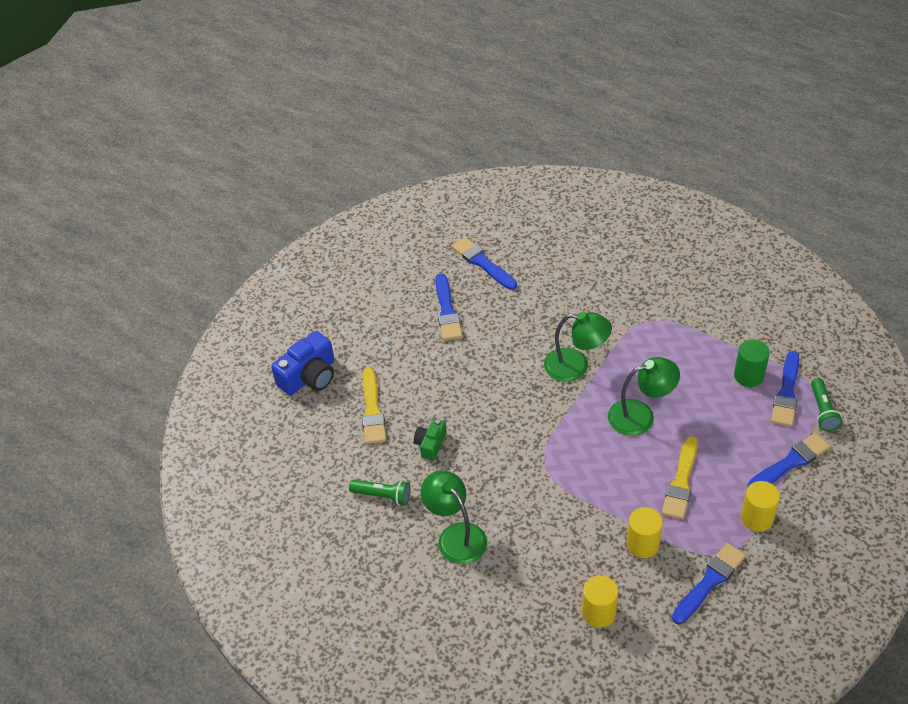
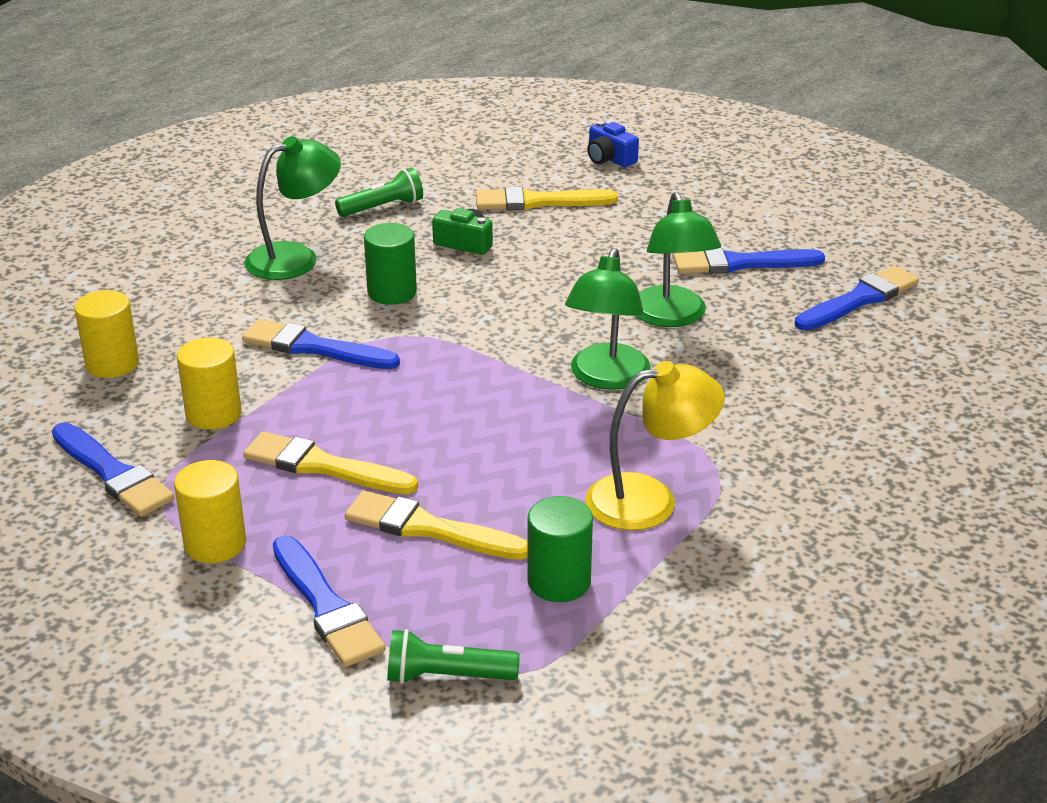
camera: 90 degrees right, 15 degrees down
blue camera [271,331,334,395] -> blue camera [587,121,639,167], size x0.58
green flashlight [349,480,411,506] -> green flashlight turned 135 degrees counterclockwise [335,168,423,217]
green lamp [608,357,680,436] -> green lamp moved to [635,192,721,327]
blue brush [771,351,799,427] -> blue brush moved to [242,319,400,369]
none -> yellow brush [345,491,528,560]
none -> green cylinder [364,223,417,305]
none -> yellow lamp [585,361,725,531]

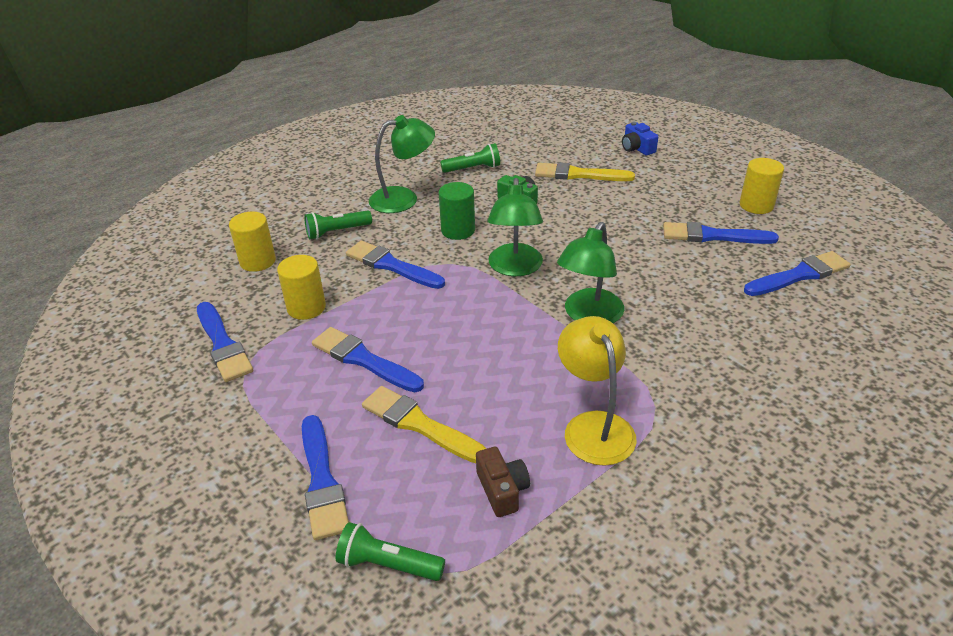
camera: 15 degrees right, 5 degrees up
yellow cylinder [174,460,246,563] -> yellow cylinder moved to [740,158,784,214]
yellow brush [243,431,418,494] -> blue brush [312,327,424,392]
green cylinder [527,496,593,602] -> brown camera [476,447,530,517]
yellow lamp [585,361,725,531] -> yellow lamp turned 105 degrees counterclockwise [558,316,636,466]
green lamp [635,192,721,327] -> green lamp moved to [487,178,543,276]
none -> green flashlight [304,210,372,239]

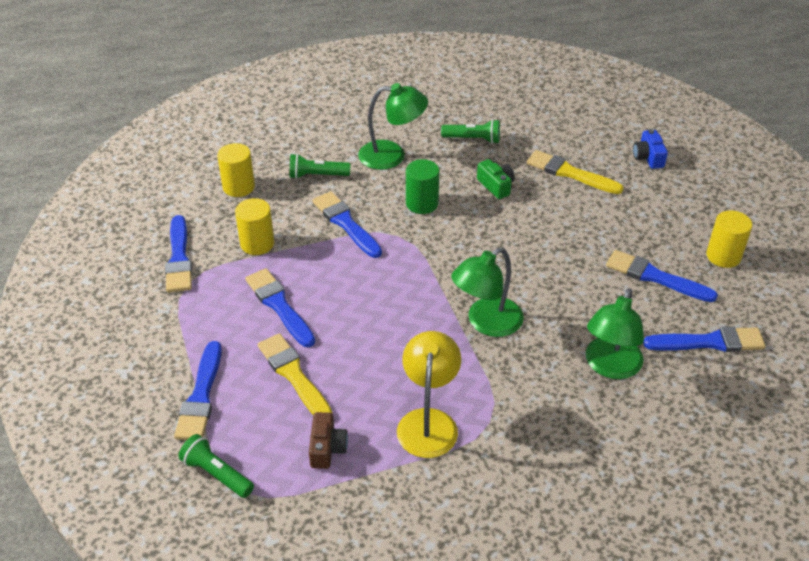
camera: 20 degrees right, 5 degrees up
green lamp [487,178,543,276] -> green lamp moved to [586,288,644,379]

